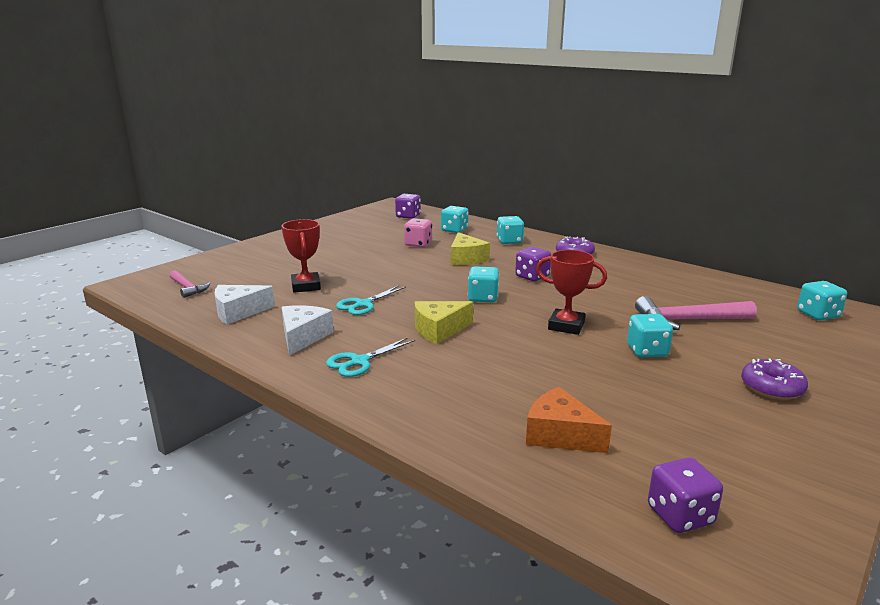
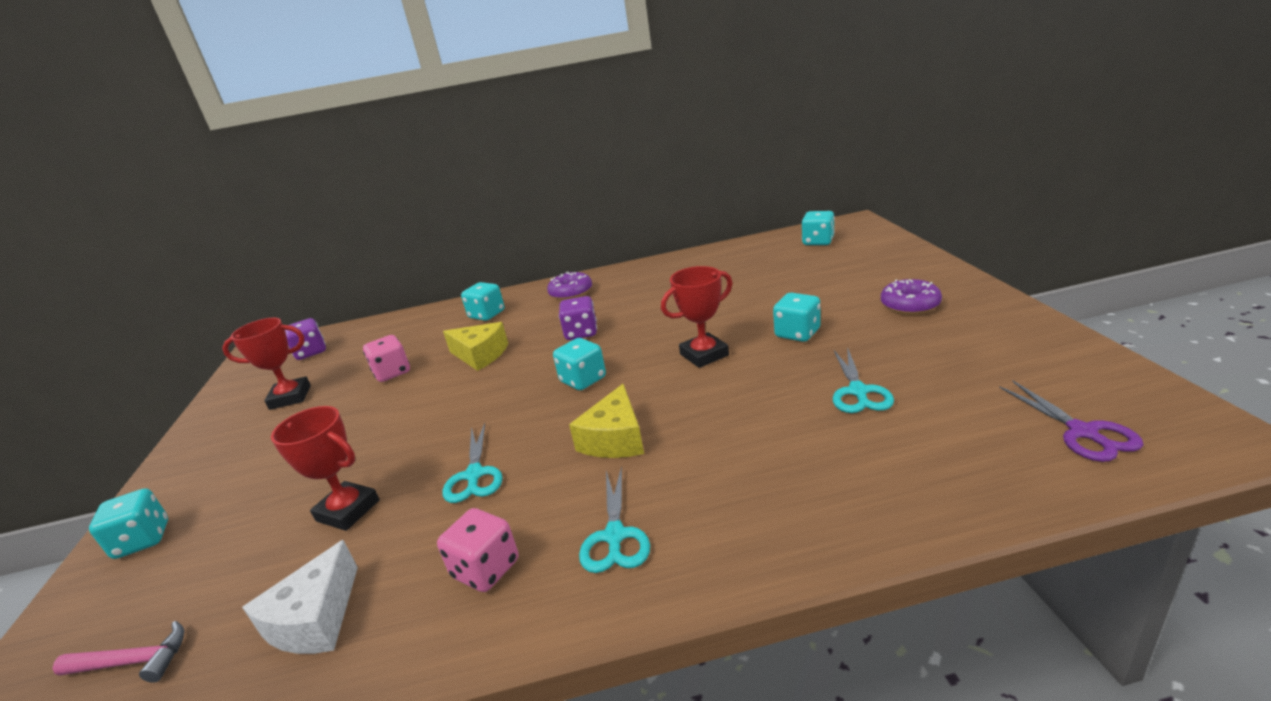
camera: 45 degrees left, 5 degrees up
white cheese [282,305,334,356] -> pink dice [437,508,519,592]
turquoise dice [441,206,468,233] -> turquoise dice moved to [89,488,168,559]
orange cheese [526,387,612,453] -> none
pink hammer [635,296,757,330] -> none
purple dice [648,458,723,533] -> purple scissors [999,381,1143,462]
none -> red trophy [222,318,311,410]
none -> turquoise scissors [833,347,894,413]

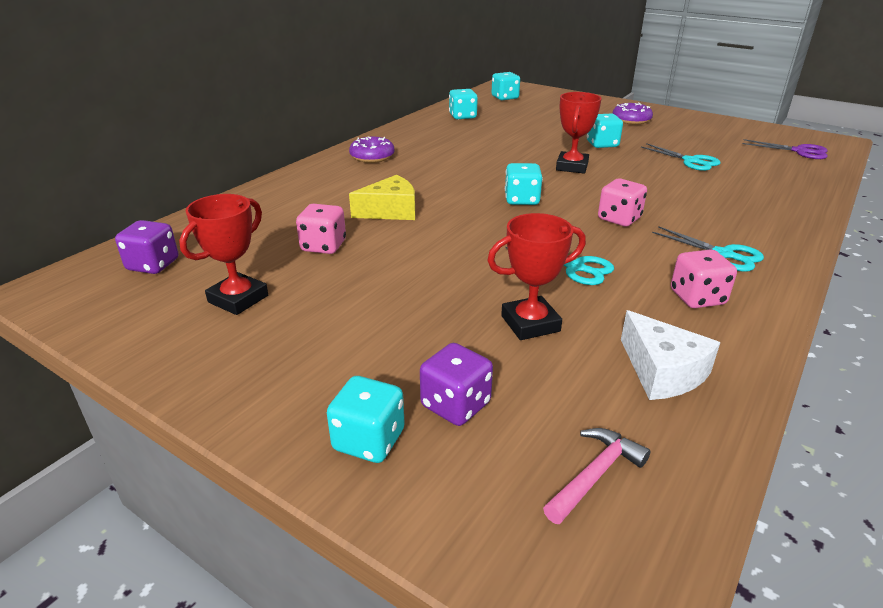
camera: 50 degrees left, 5 degrees up
turquoise dice [461,282,505,321] -> turquoise dice moved to [449,89,478,120]
purple dice [559,296,597,340] -> purple dice moved to [420,343,493,426]
yellow cheese [569,384,644,458] -> pink dice [598,179,647,227]

